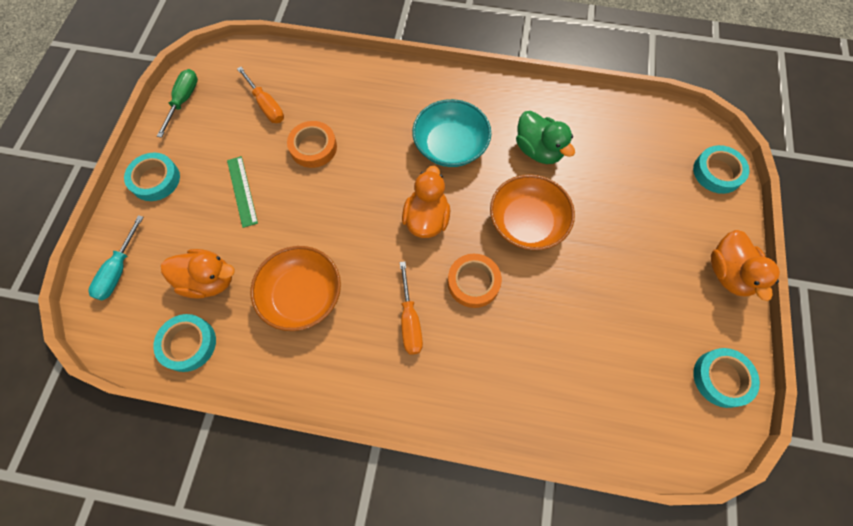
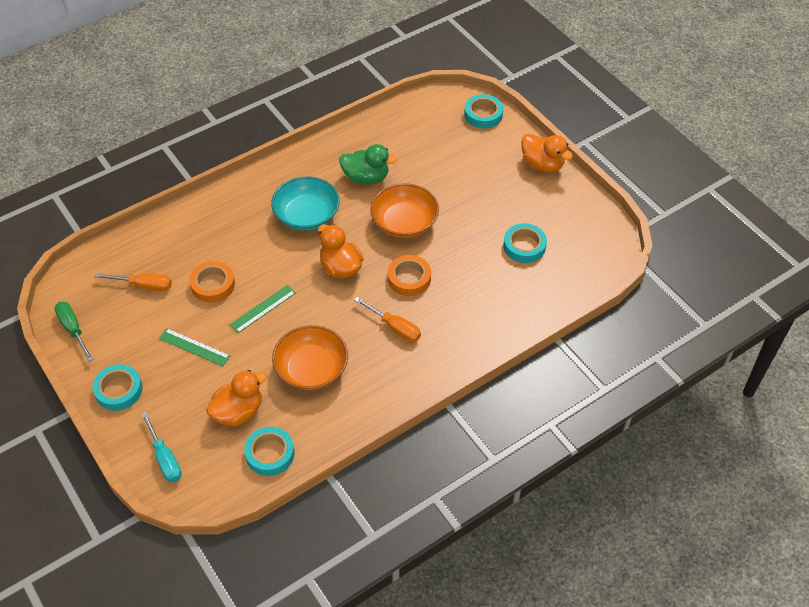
camera: 45 degrees left, 15 degrees down
turquoise tape [693,348,760,408] -> turquoise tape moved to [503,223,547,263]
none -> green ruler [230,285,296,333]

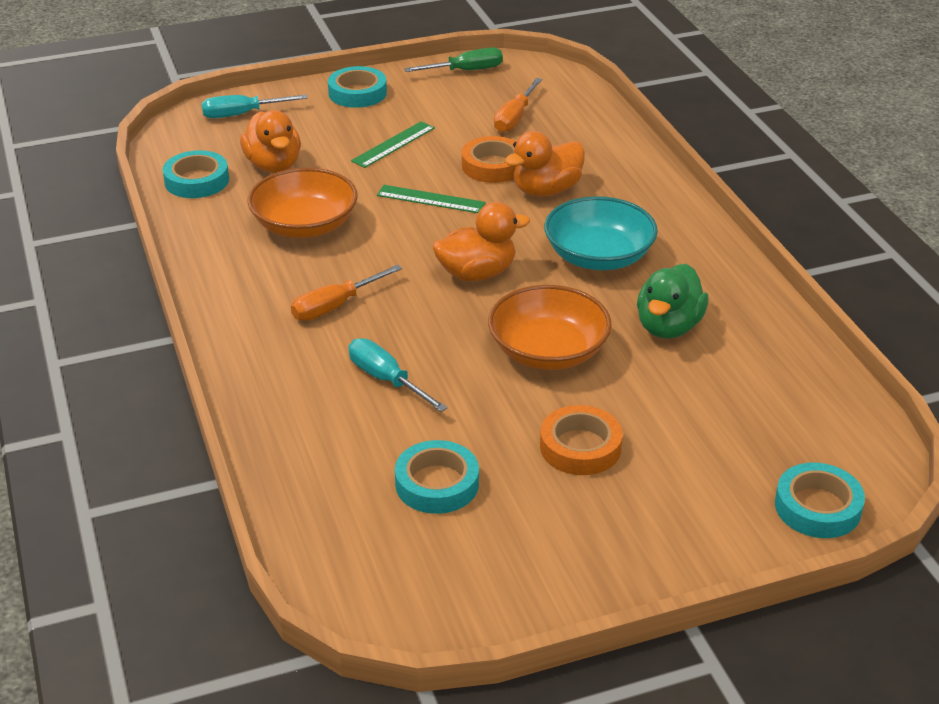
camera: 105 degrees right, 15 degrees down
green ruler [230,285,296,333] -> green ruler turned 45 degrees counterclockwise [377,185,486,213]
orange tape [388,255,431,296] -> orange tape moved to [540,405,623,475]
orange duck [521,134,573,172] -> orange duck moved to [505,131,585,196]
none -> turquoise screwdriver [348,338,448,412]

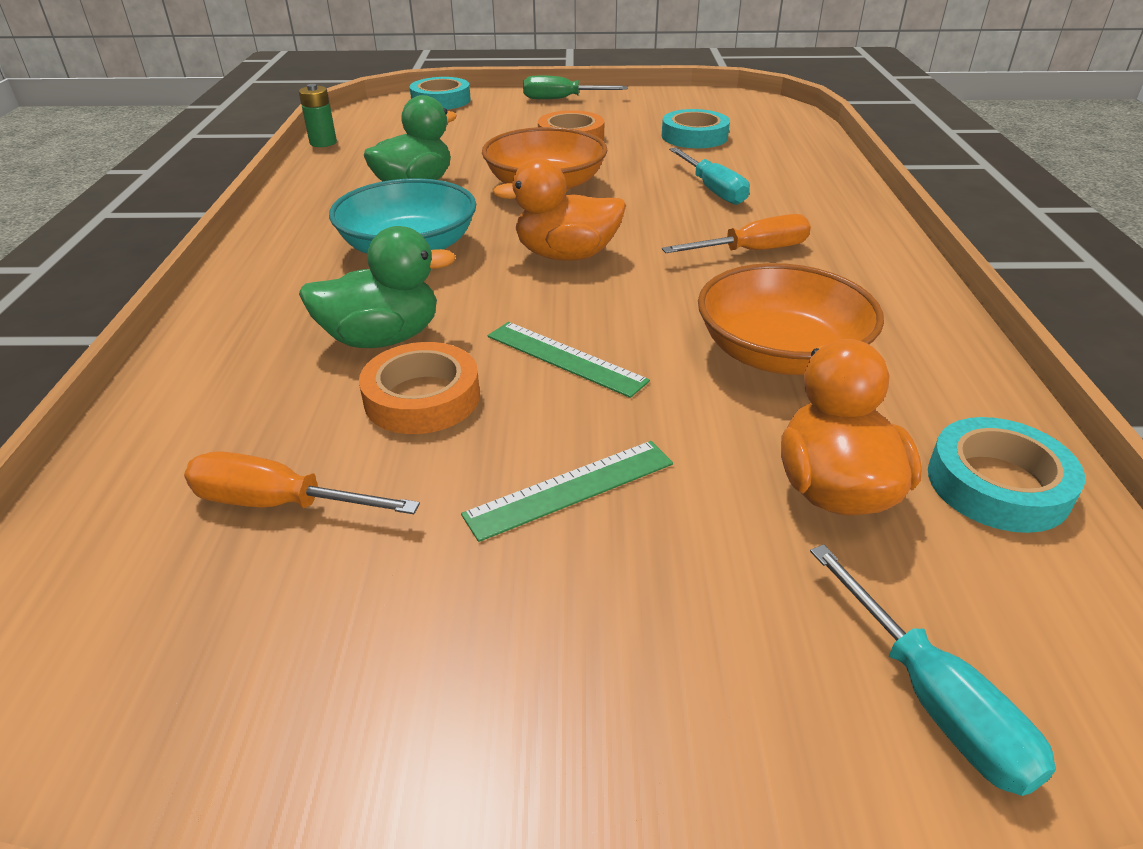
camera: 160 degrees left, 0 degrees up
turquoise screwdriver [201,94,308,118] -> turquoise screwdriver turned 60 degrees clockwise [810,544,1056,796]
turquoise tape [328,66,387,108] -> none
green screwdriver [404,47,503,72] -> green screwdriver moved to [523,76,628,99]
orange screwdriver [494,78,542,133] -> orange screwdriver turned 120 degrees counterclockwise [184,451,420,514]
orange duck [505,131,585,196] -> green duck [299,226,456,348]
none -> green battery [299,84,337,147]

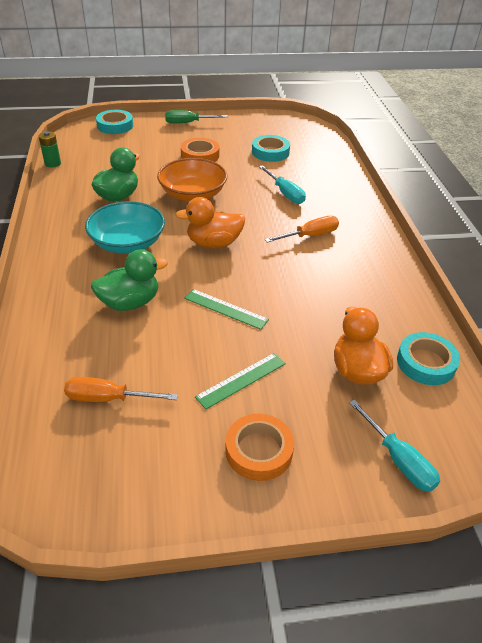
camera: 10 degrees left, 5 degrees up
orange tape [359,342,480,434] -> orange tape moved to [225,414,294,481]
orange bowl [698,263,884,375] -> none

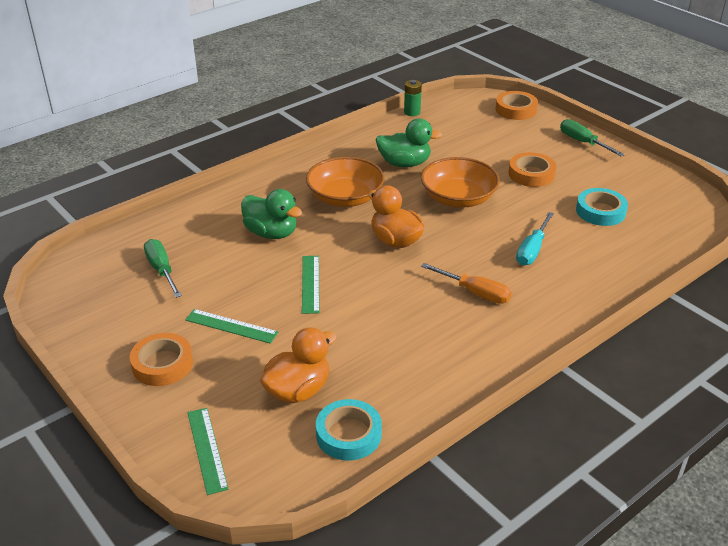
camera: 60 degrees right, 5 degrees down
orange screwdriver [64,377,178,402] -> green screwdriver [144,239,182,298]
turquoise bowl [85,201,165,253] -> orange bowl [306,157,385,207]
turquoise tape [96,110,133,134] -> orange tape [495,91,538,120]
turquoise screwdriver [349,399,440,492] -> green ruler [187,408,228,495]

